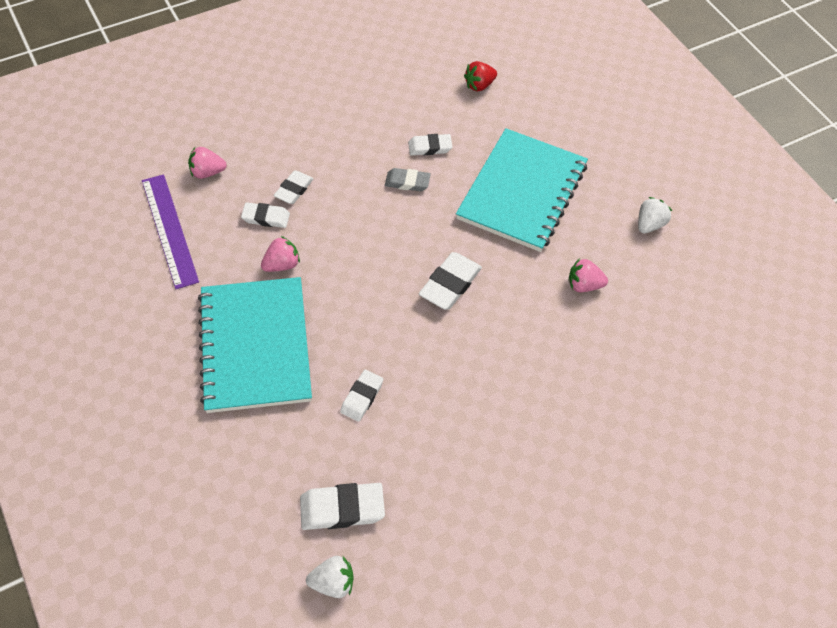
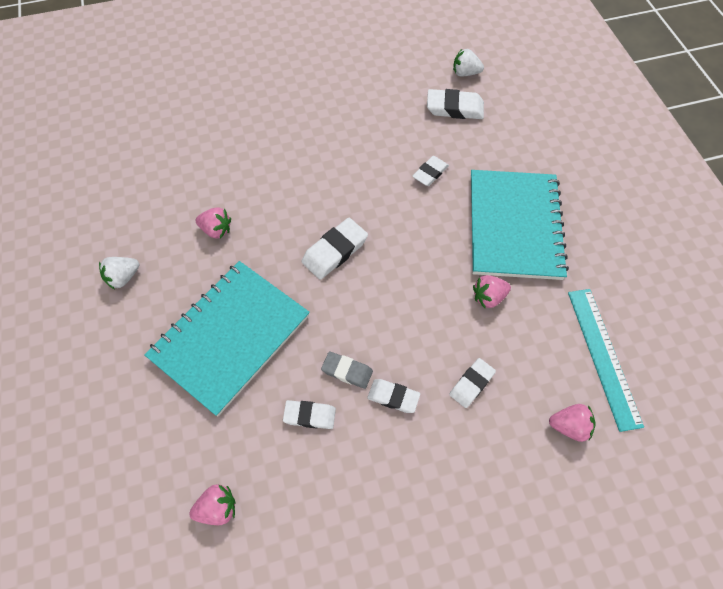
camera: 165 degrees left, 5 degrees up
purple ruler [142,174,199,289] -> turquoise ruler [568,289,644,432]
white eraser [241,202,290,228] -> white eraser moved to [367,379,420,413]
red strawberry [464,61,497,92] -> pink strawberry [189,484,235,525]

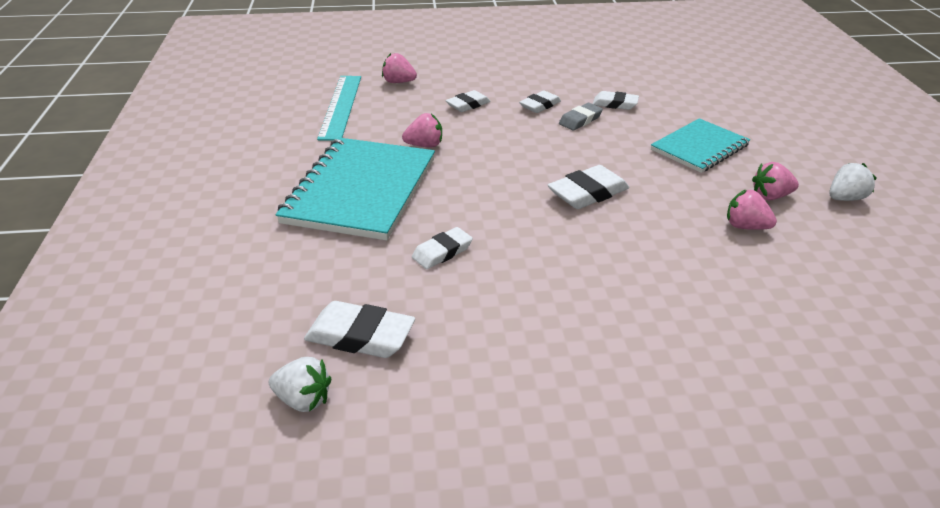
camera: 170 degrees left, 25 degrees down
turquoise notebook [144,261,310,417] -> turquoise notebook [651,118,750,173], size x0.60
pink strawberry [189,484,235,525] -> pink strawberry moved to [752,162,799,201]
grey eraser [321,351,373,389] -> grey eraser turned 75 degrees counterclockwise [559,103,603,130]
white eraser [367,379,420,413] -> white eraser turned 75 degrees counterclockwise [519,90,561,113]

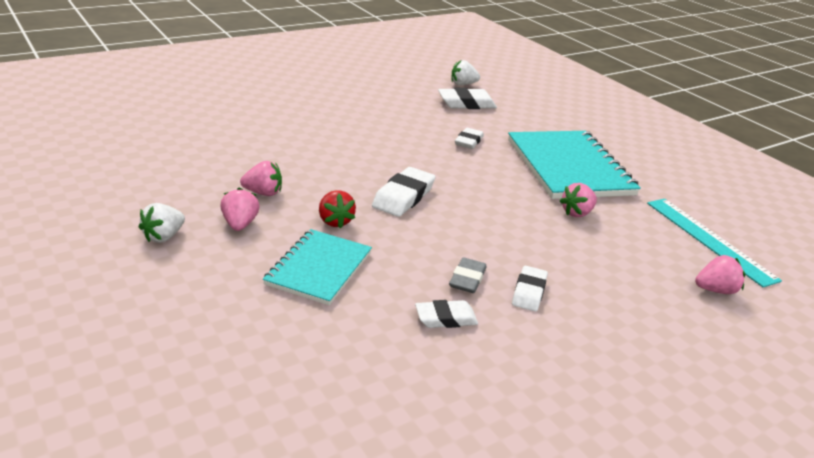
camera: 150 degrees right, 5 degrees down
white eraser [445,90,491,112] -> none
pink strawberry [752,162,799,201] -> pink strawberry turned 60 degrees counterclockwise [220,187,260,231]
none -> red strawberry [319,190,356,228]

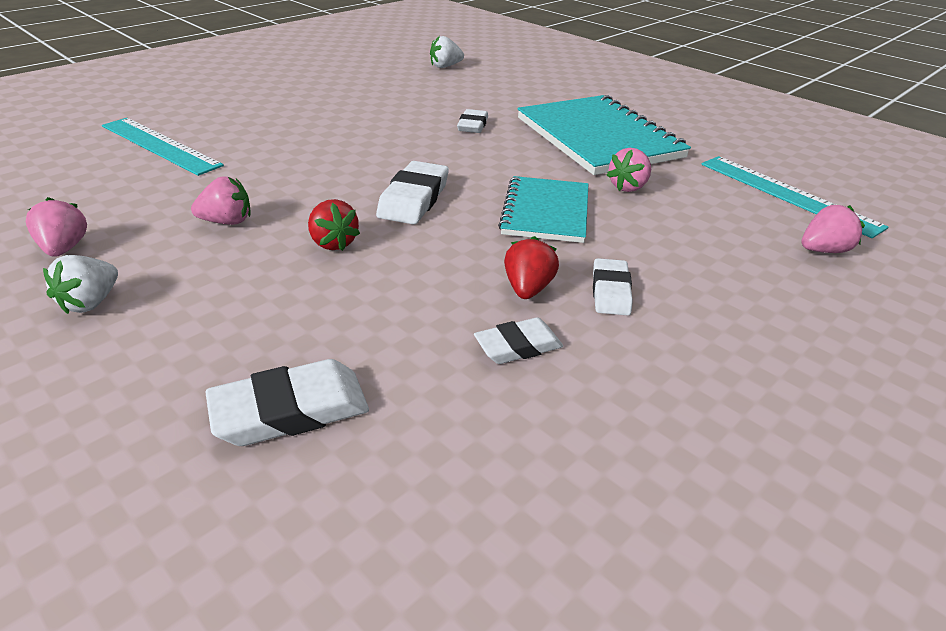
camera: 10 degrees left, 5 degrees up
pink strawberry [220,187,260,231] -> pink strawberry moved to [26,197,87,257]
turquoise notebook [263,229,372,305] -> turquoise notebook moved to [498,176,588,243]
white eraser [438,88,497,109] -> white eraser moved to [205,359,369,446]
grey eraser [449,257,487,293] -> red strawberry [504,236,559,299]
none -> turquoise ruler [102,118,224,176]

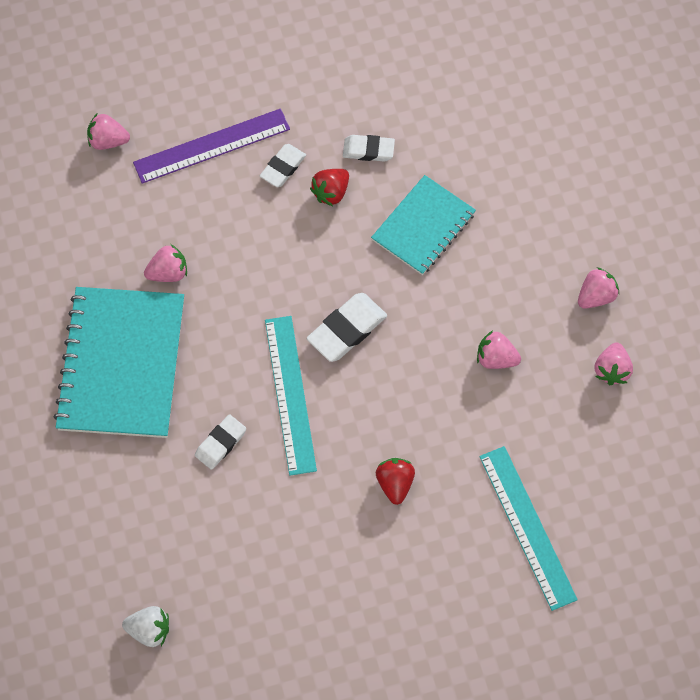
camera: 150 degrees left, 30 degrees up
white strawberry [43,255,118,314] -> pink strawberry [578,267,619,309]
white eraser [205,359,369,446] -> none
red strawberry [308,199,360,251] -> red strawberry moved to [376,458,415,505]
turquoise notebook [498,176,588,243] -> turquoise notebook moved to [371,175,476,275]
turquoise ruler [701,156,889,238] -> turquoise ruler moved to [265,316,317,476]
none -> purple ruler [133,108,290,184]

